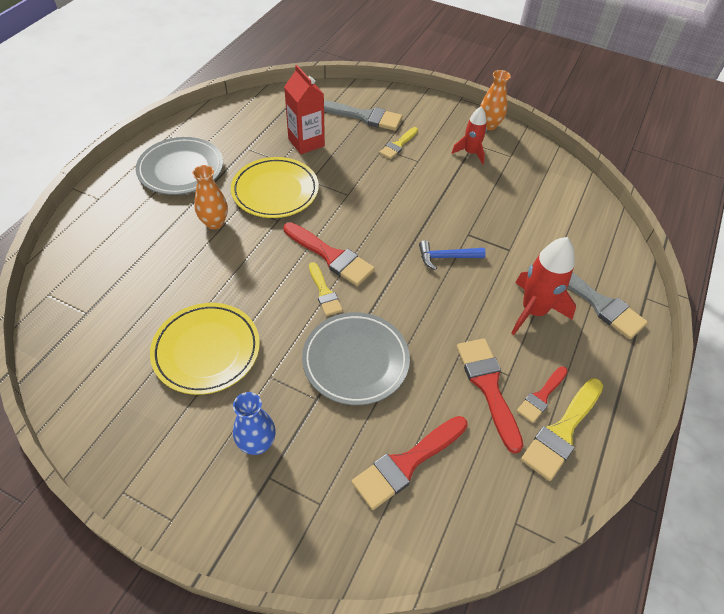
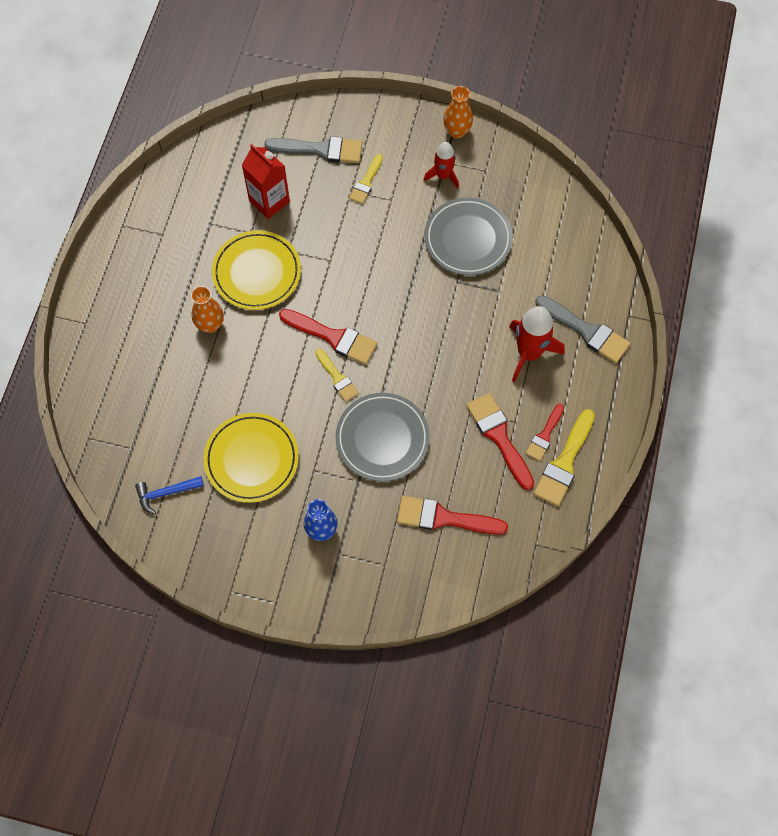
camera: 10 degrees left, 15 degrees up
grey plate [136,137,223,195] -> grey plate moved to [425,198,513,275]
red brush [352,416,468,510] -> red brush turned 60 degrees clockwise [397,496,508,535]
blue hammer [419,240,486,270] -> blue hammer moved to [135,476,204,515]

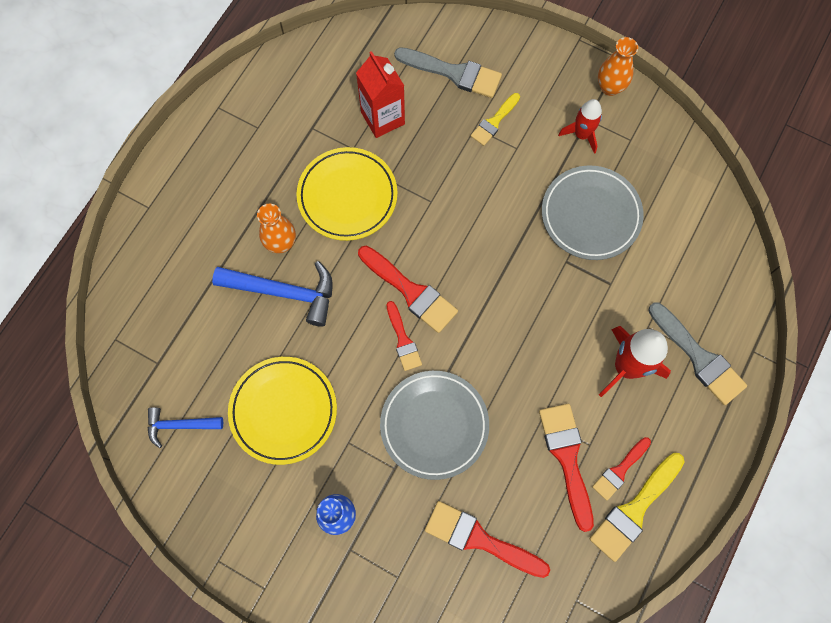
camera: 15 degrees right, 5 degrees up
yellow brush [315,349,359,402] -> red brush [386,301,422,371]
none -> blue hammer [212,261,333,327]

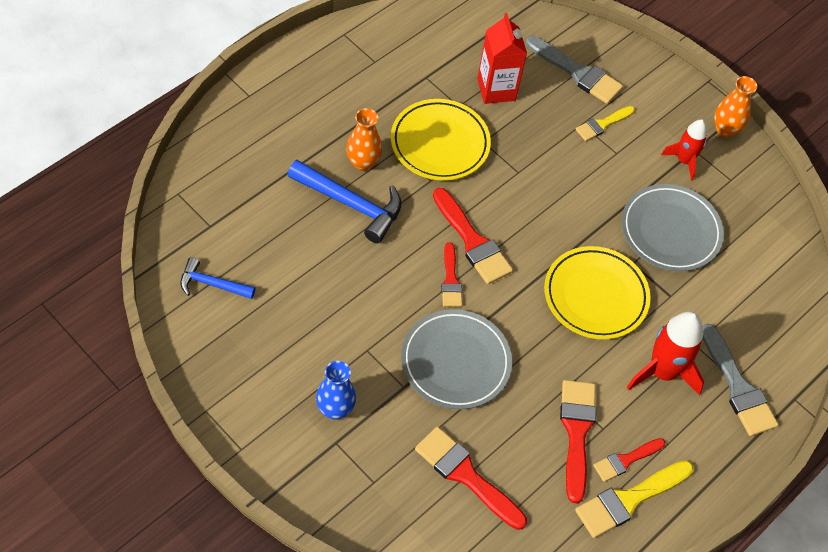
camera: 10 degrees right, 15 degrees down
yellow plate [228,357,337,465] -> yellow plate moved to [544,246,651,340]

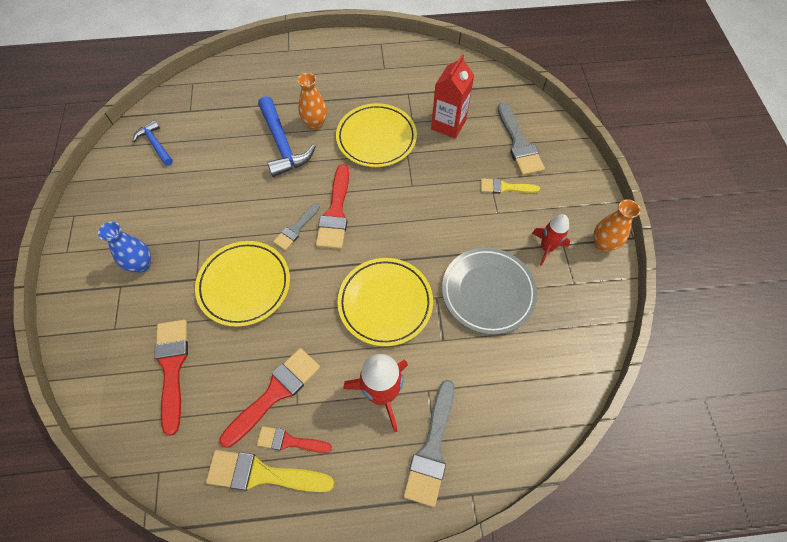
camera: 45 degrees right, 5 degrees up
grey plate [401,309,512,410] -> yellow plate [195,241,290,327]
red brush [441,242,462,307] -> grey brush [273,203,320,250]

